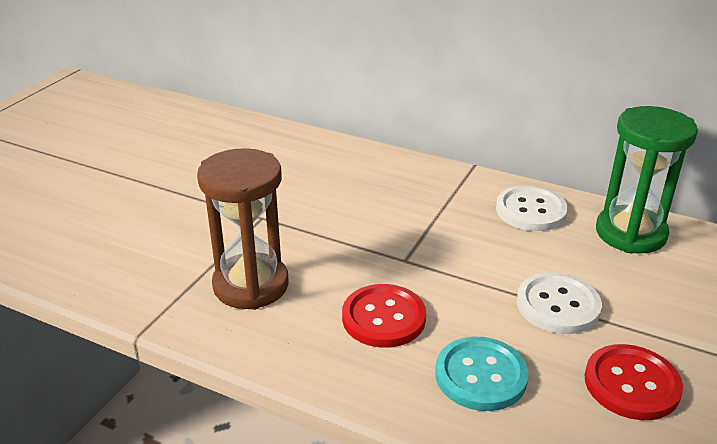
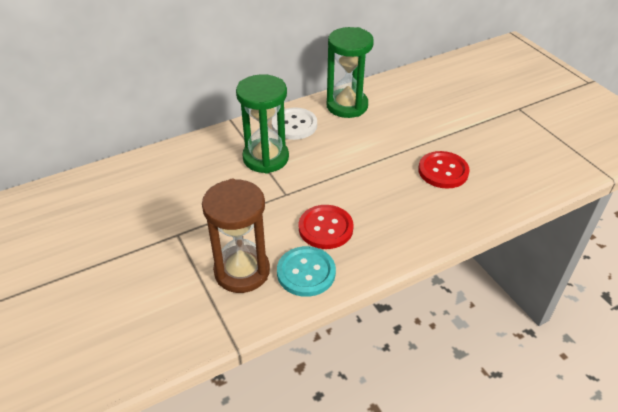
camera: 55 degrees left, 10 degrees up
turquoise button [435,337,529,411] -> turquoise button moved to [277,246,336,297]
white button [517,273,602,334] -> none
none -> green hourglass [236,74,289,174]

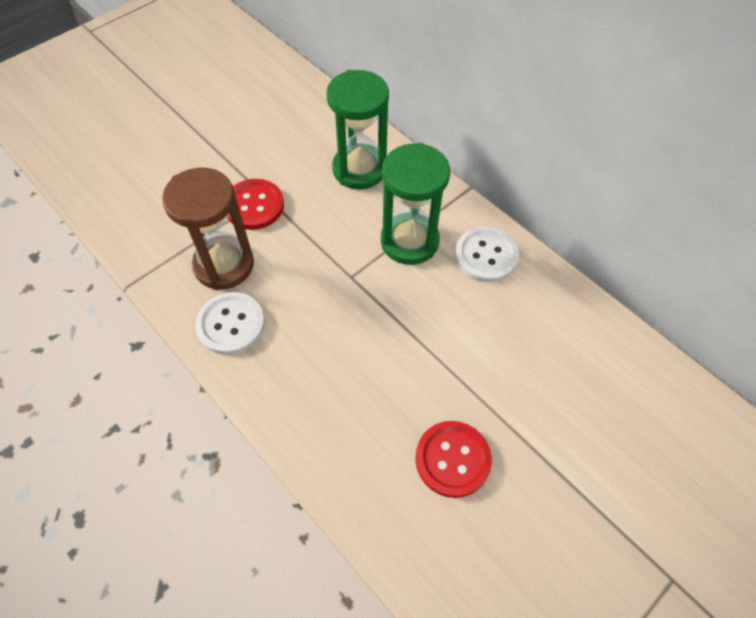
camera: 75 degrees right, 15 degrees up
turquoise button [277,246,336,297] -> white button [195,292,265,355]
red button [299,205,354,249] -> red button moved to [228,179,284,230]
green hourglass [327,27,374,118] -> green hourglass moved to [326,70,389,189]

